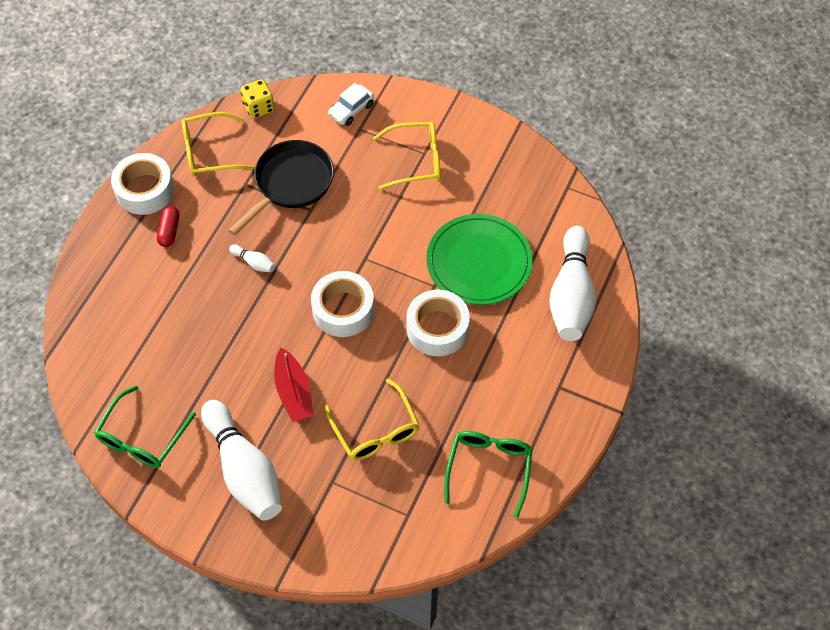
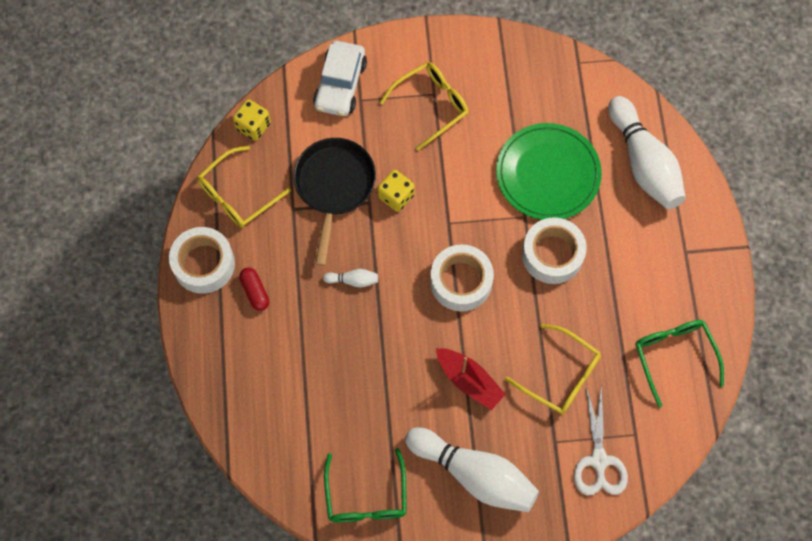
camera: 30 degrees left, 10 degrees up
white car [328,83,374,126] -> white car [313,41,367,116], size x1.54
none -> yellow dice [378,170,415,212]
none -> white scissors [574,385,628,496]

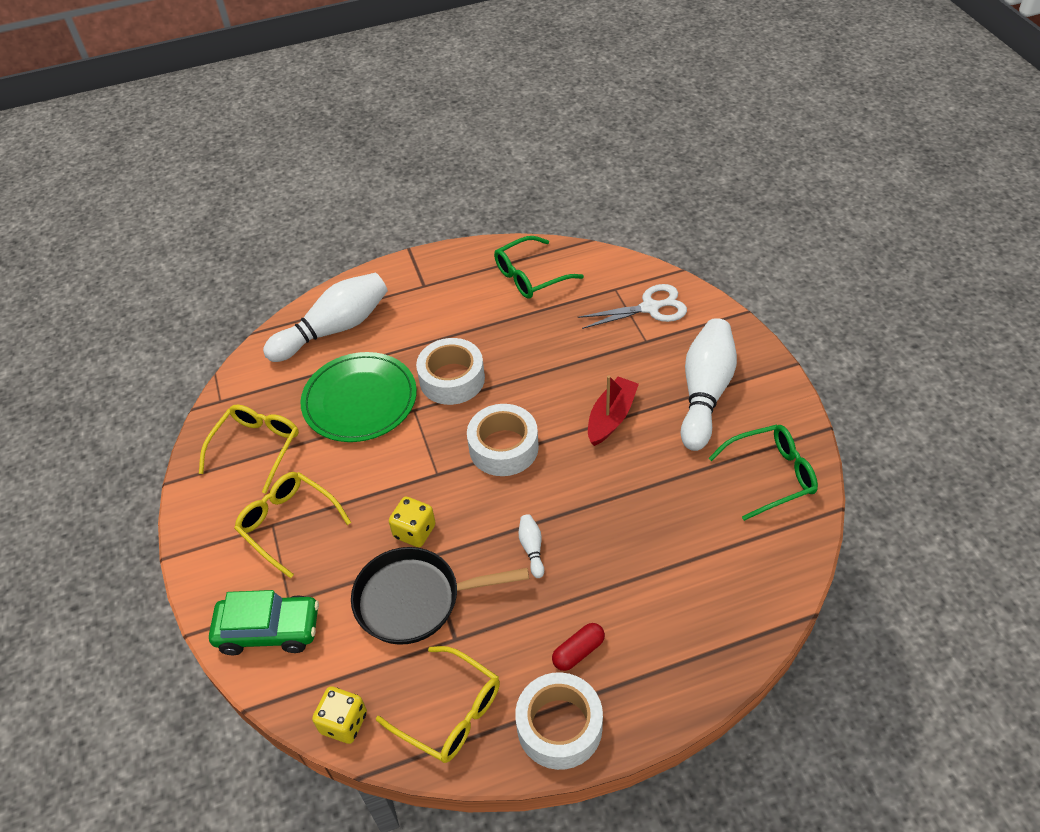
camera: 100 degrees left, 20 degrees down
white car [313,41,367,116] -> green car [209,590,319,655]
yellow glasses [505,324,601,414] -> yellow glasses moved to [199,405,299,494]

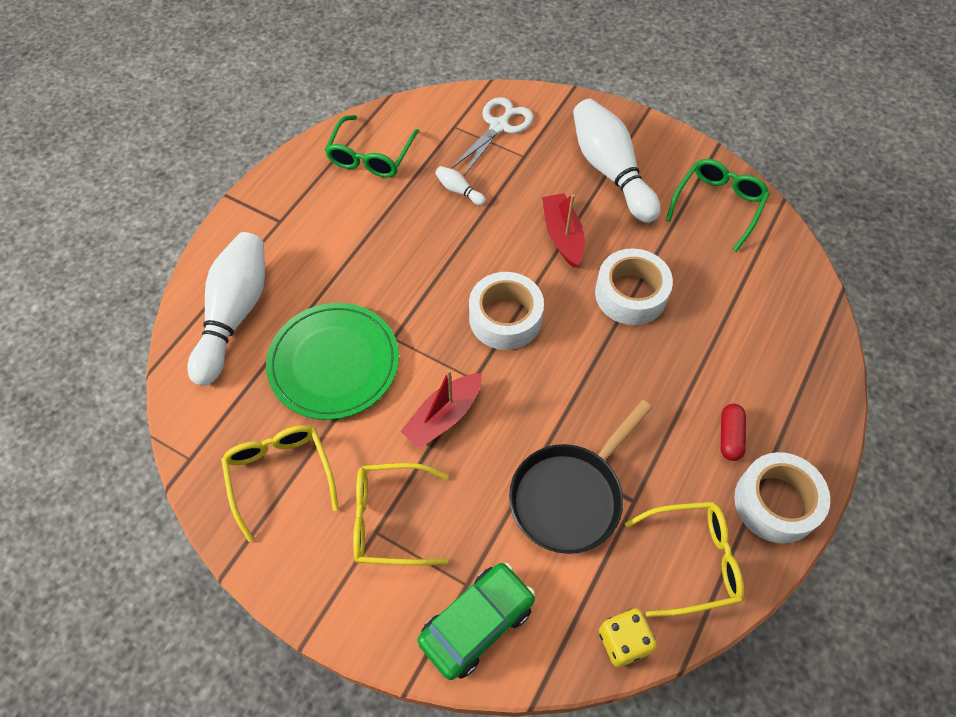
camera: 45 degrees left, 10 degrees up
yellow dice [389,497,436,547] -> none
white tape [416,338,485,405] -> white tape moved to [595,248,673,325]
white bowling pin [519,514,544,578] -> white bowling pin moved to [435,166,486,205]
none -> red boat [400,369,482,449]

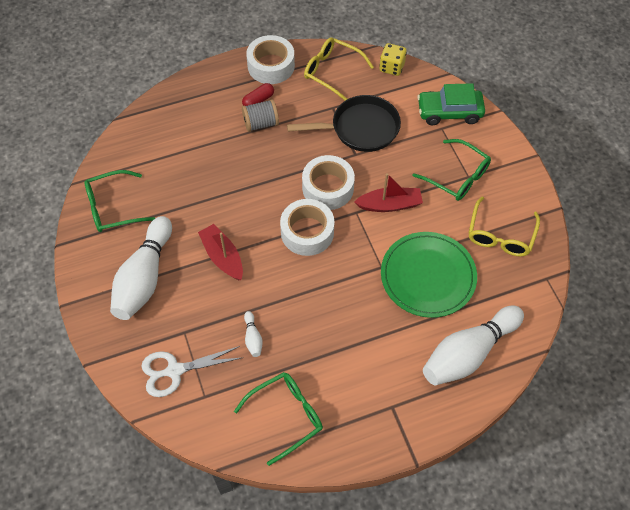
camera: 140 degrees left, 0 degrees up
yellow glasses [353,463,448,565] -> green glasses [413,139,491,201]
red boat [542,193,585,268] -> red boat turned 120 degrees clockwise [198,224,243,280]
white tape [595,248,673,325] -> white tape moved to [302,155,355,210]
none -> grey spool [242,99,279,132]

